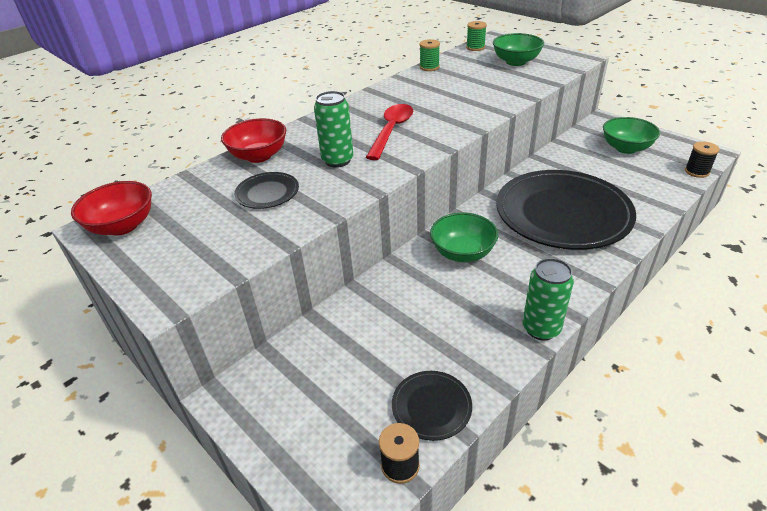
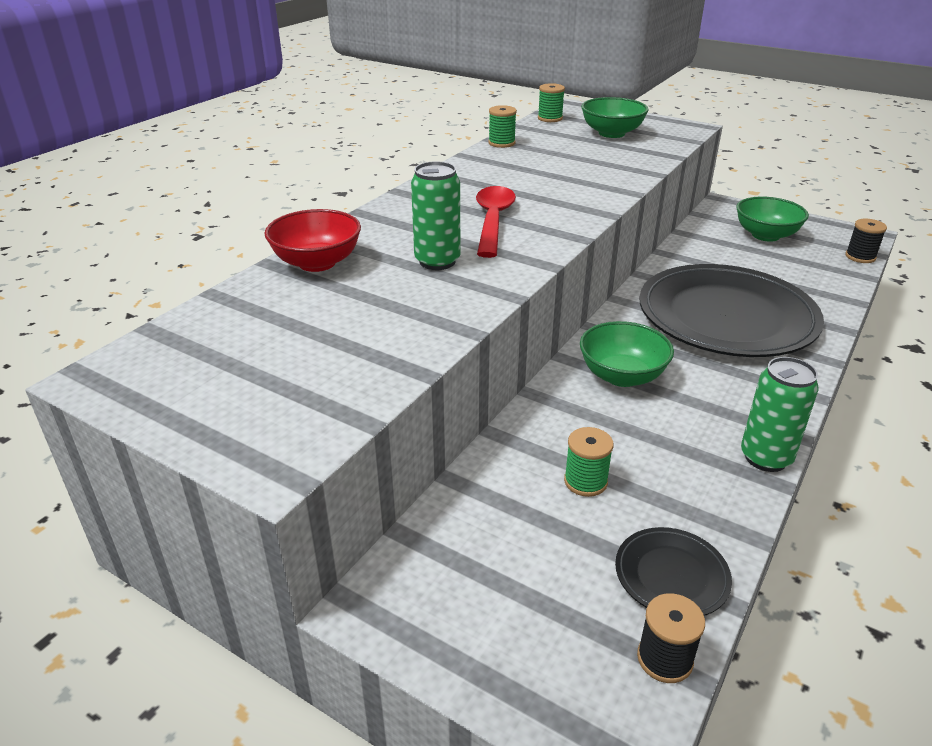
camera: 15 degrees left, 5 degrees down
red bowl [71,181,152,235] -> none
black plate [234,172,299,209] -> none
none -> green spool [564,427,614,497]

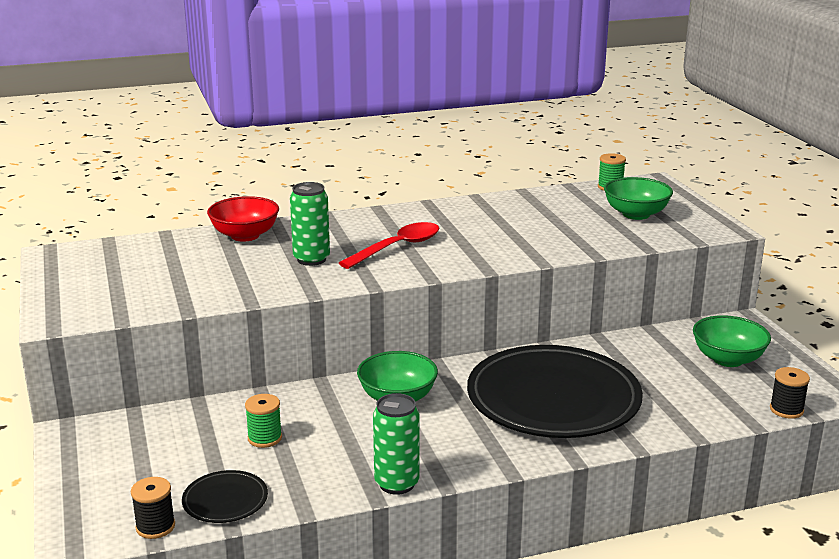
camera: 40 degrees right, 10 degrees down
green spool [488,105,517,148] -> none

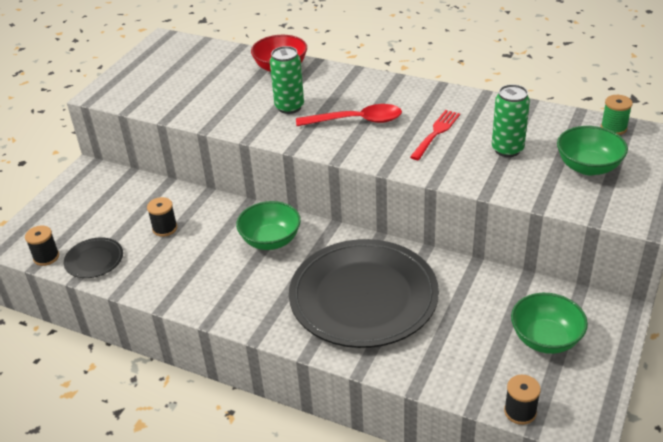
camera: 45 degrees right, 15 degrees up
green spool [245,394,282,448] -> black spool [147,197,177,237]
green can [373,393,420,495] -> green can moved to [492,84,530,157]
none -> red fork [410,110,460,160]

